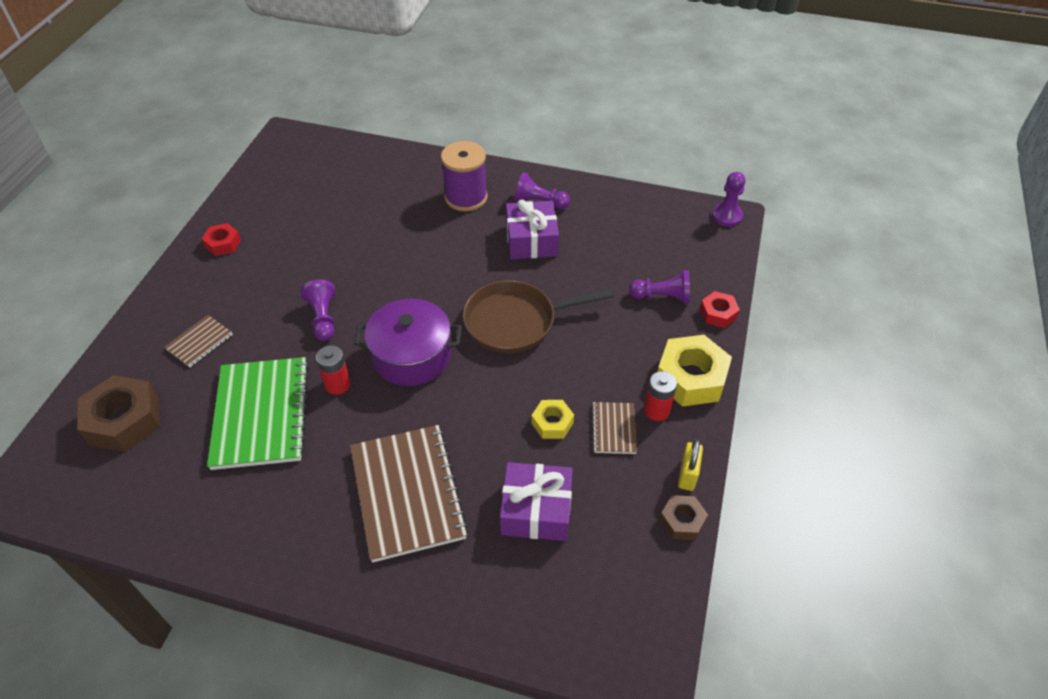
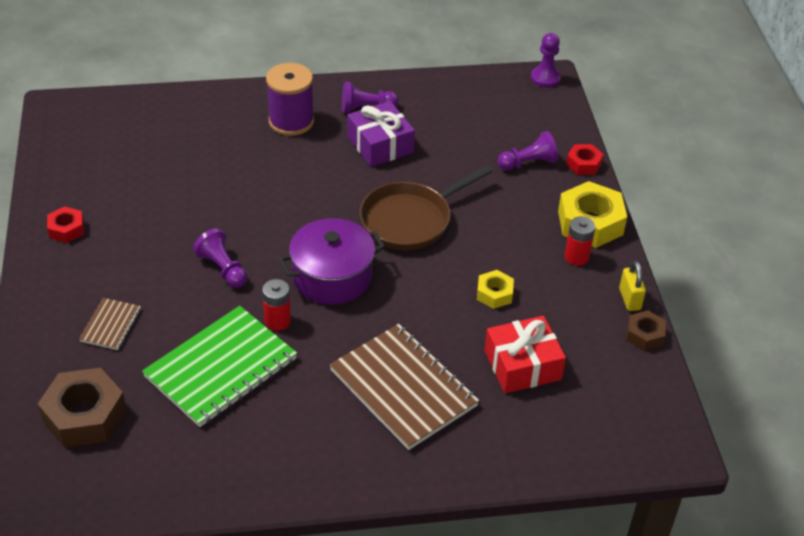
camera: 25 degrees left, 5 degrees down
green notebook [207,357,309,470] -> green notebook turned 75 degrees clockwise [142,306,297,427]
purple gift [500,462,573,541] -> red gift [484,316,566,393]
brown notebook [591,402,637,454] -> none

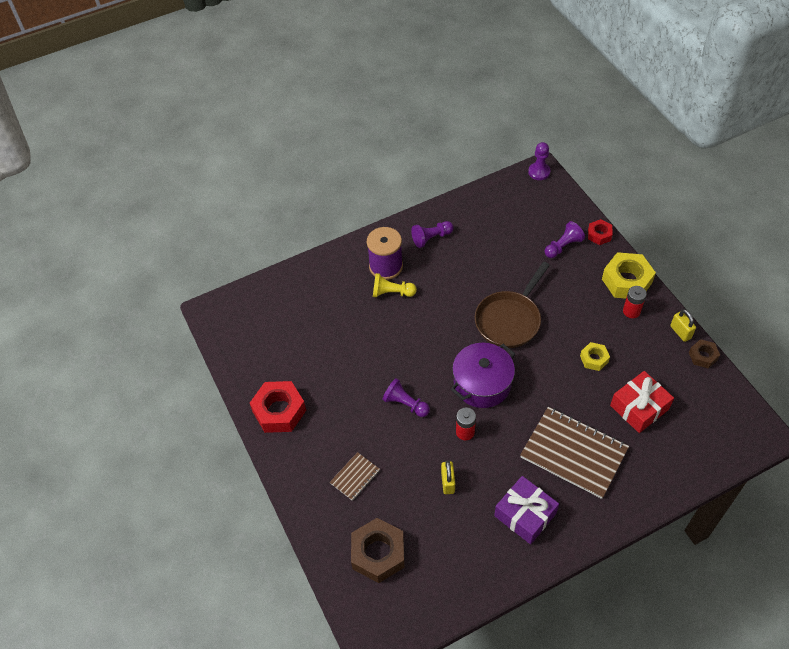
camera: 15 degrees left, 10 degrees up
red nut [47,206,84,243] -> red nut [250,381,306,433], size x1.84
brown notebook [79,298,141,350] -> brown notebook turned 45 degrees clockwise [330,452,380,501]
green notebook [142,306,297,427] -> yellow padlock [441,461,455,494]
purple gift [347,101,415,167] -> purple gift moved to [494,476,559,544]
none -> yellow pawn [373,273,417,297]

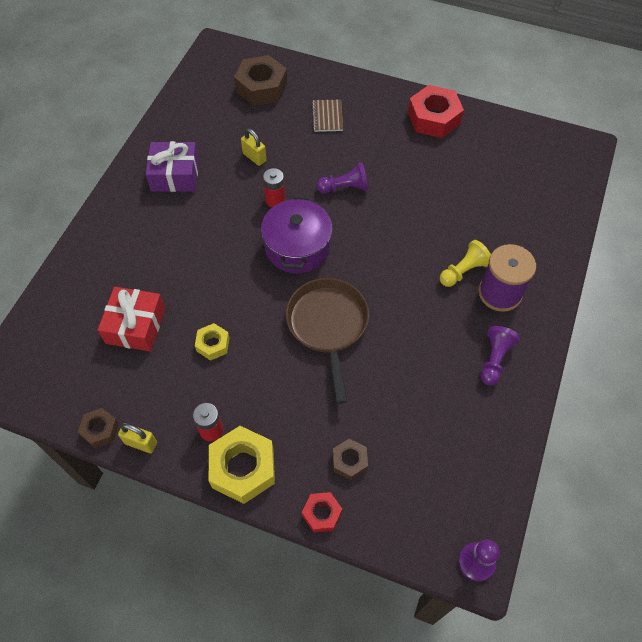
camera: 135 degrees right, 5 degrees up
brown notebook [520,407,629,499] -> none
purple pawn [545,221,585,258] -> brown nut [333,439,368,480]

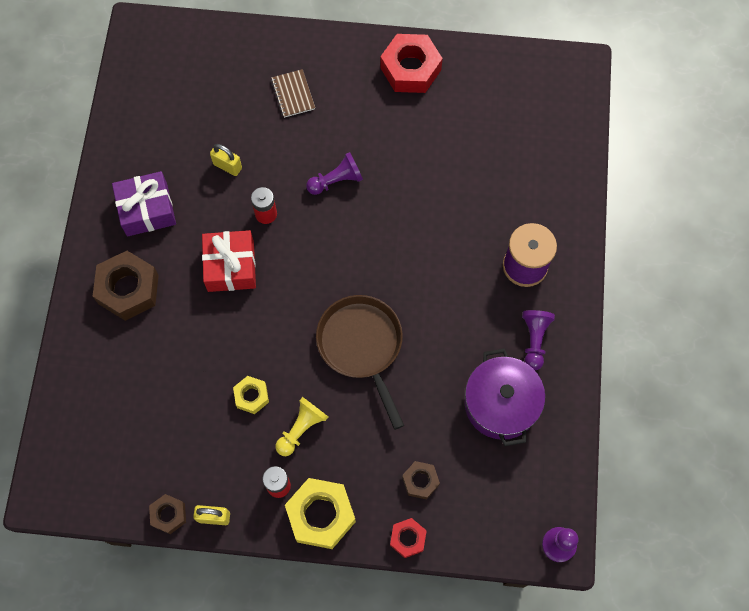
camera: 15 degrees left, 10 degrees up
red gift [98,287,166,351] -> red gift moved to [202,230,256,292]
brown nut [234,55,287,106] -> brown nut moved to [93,251,159,321]
purple pot [261,196,333,273] -> purple pot moved to [464,348,545,446]
yellow pawn [440,240,491,287] -> yellow pawn moved to [275,397,328,456]

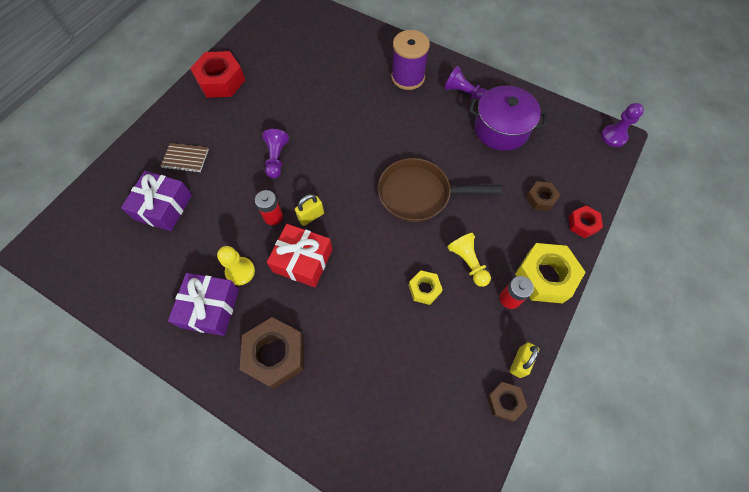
camera: 65 degrees left, 5 degrees down
yellow padlock [210,144,242,176] -> yellow padlock moved to [295,194,324,226]
none -> purple gift [121,171,192,231]
none -> yellow pawn [217,246,255,285]

